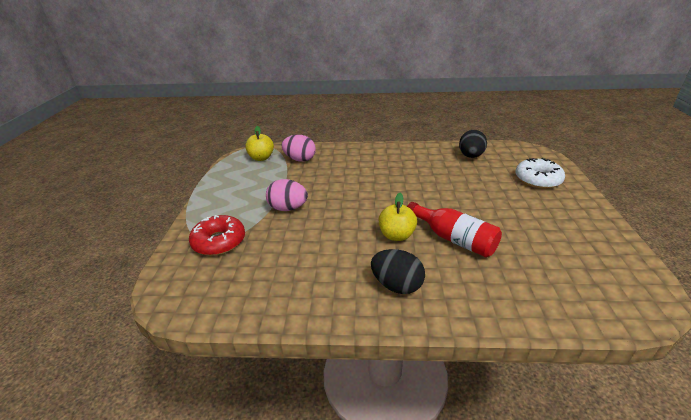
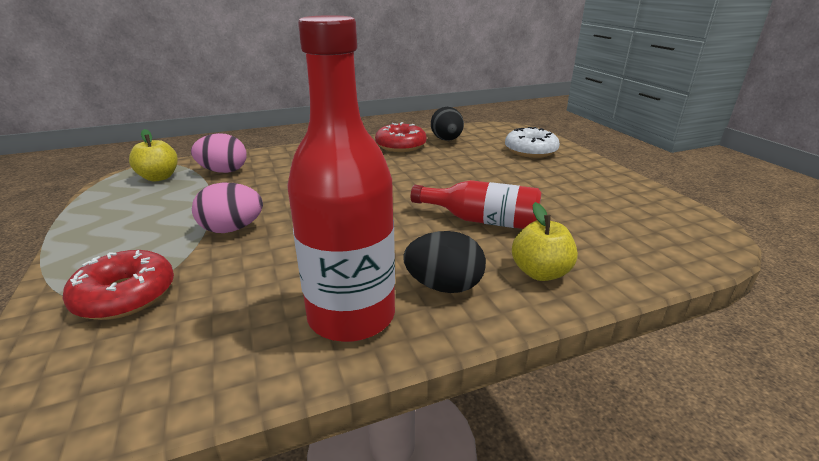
camera: 25 degrees left, 5 degrees down
yellow apple [379,193,417,241] -> yellow apple moved to [512,202,578,281]
none -> red bottle [287,15,395,342]
none -> red donut [375,122,427,152]

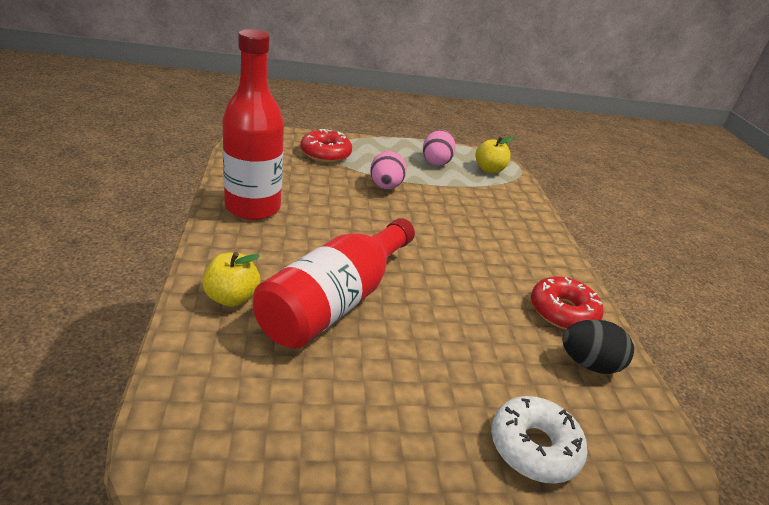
camera: 100 degrees right, 5 degrees up
pink egg [191,133,247,173] -> pink egg moved to [423,130,456,166]
black egg [403,231,486,293] -> none
red bottle [411,180,542,229] -> red bottle [253,218,415,349], size x1.57

